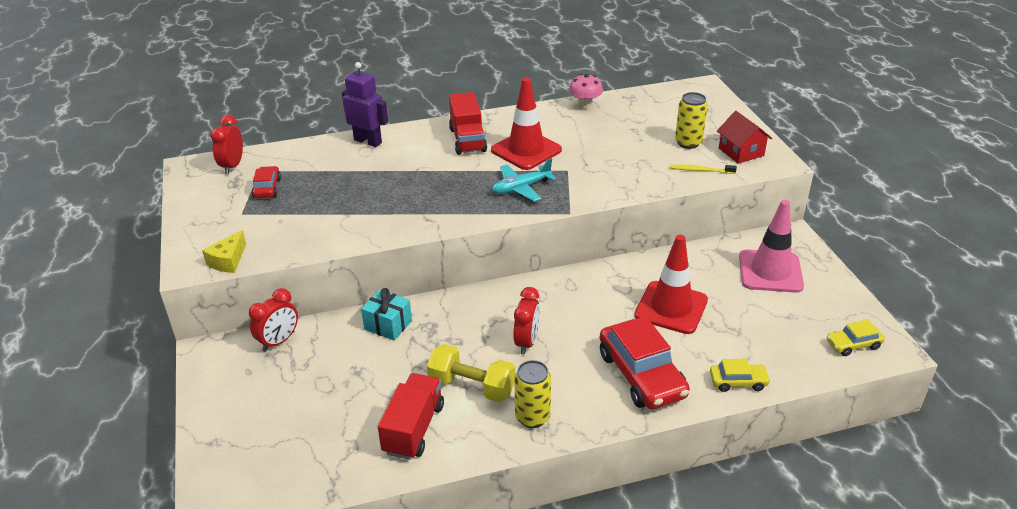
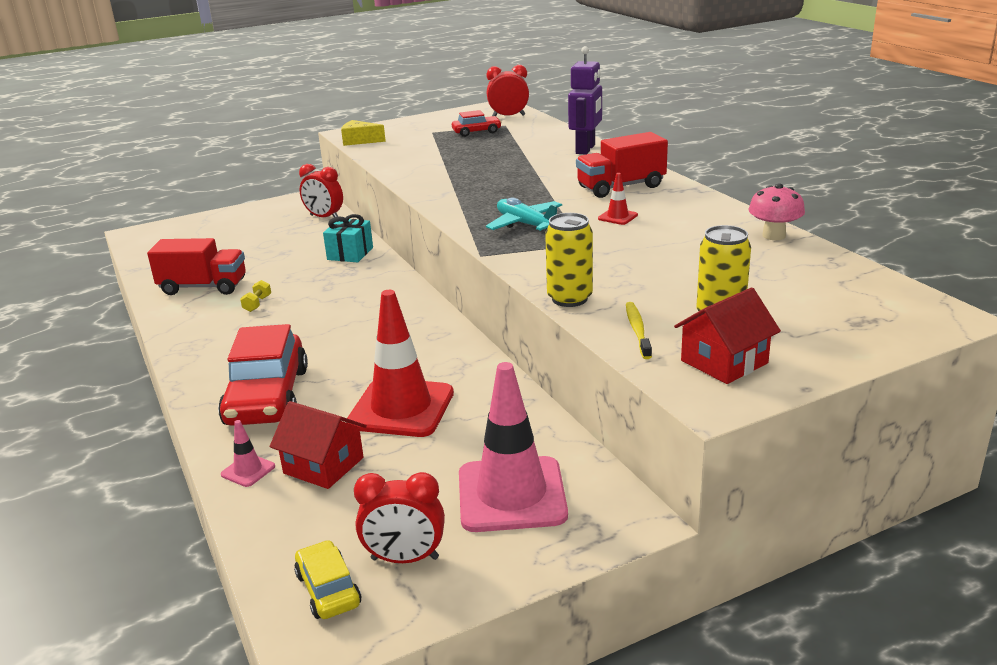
camera: 80 degrees right, 10 degrees down
yellow dumbbell [427,344,515,402] -> yellow dumbbell [240,280,271,312], size x0.43
red traffic cone [491,78,562,170] -> red traffic cone [598,173,638,225], size x0.42
red clock [513,287,540,354] -> red clock moved to [354,472,445,563]
yellow can [514,360,551,428] -> yellow can moved to [545,213,593,307]
red car [600,316,690,409] -> red car turned 60 degrees counterclockwise [218,324,308,426]
yellow car [710,359,771,392] -> pink traffic cone [221,420,275,487]
none -> red house [269,401,367,489]

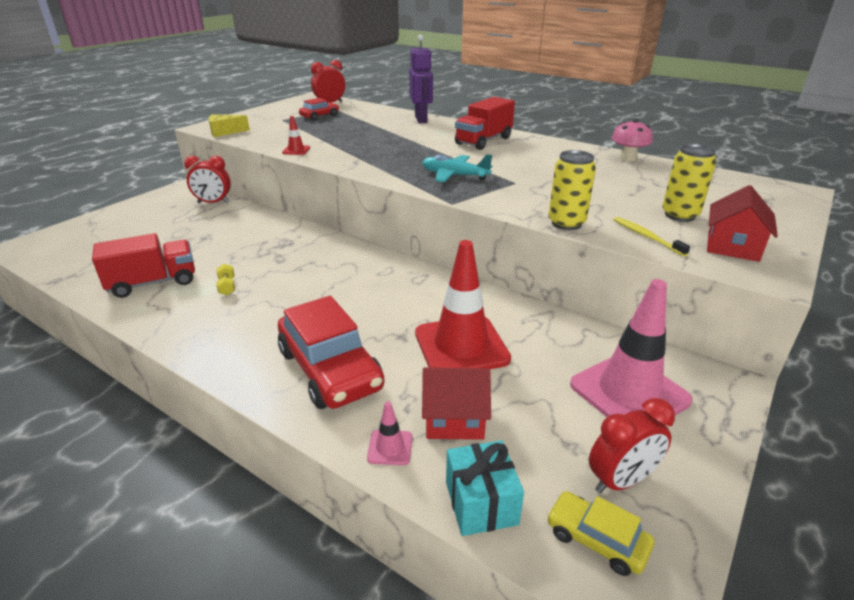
camera: 30 degrees left, 5 degrees up
turquoise gift [323,214,373,262] -> turquoise gift moved to [446,440,524,536]
red traffic cone [598,173,638,225] -> red traffic cone moved to [282,116,310,155]

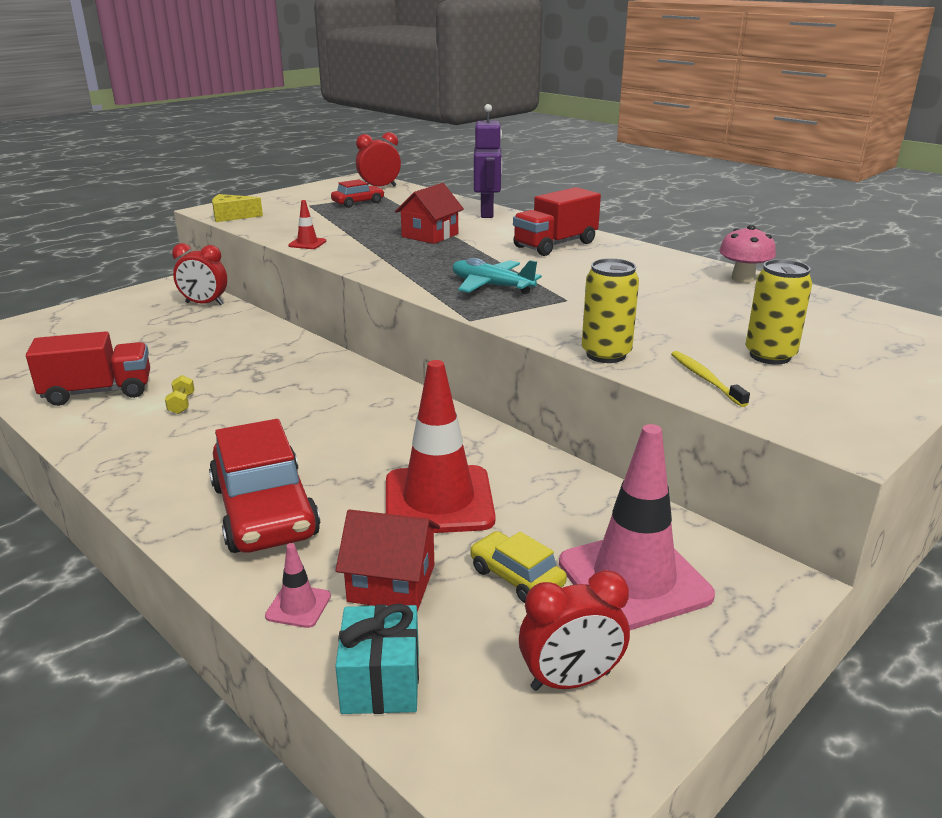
camera: 10 degrees right, 5 degrees down
yellow car [547,491,654,576] -> yellow car moved to [470,531,567,603]
red house [707,185,778,262] -> red house moved to [395,183,464,244]

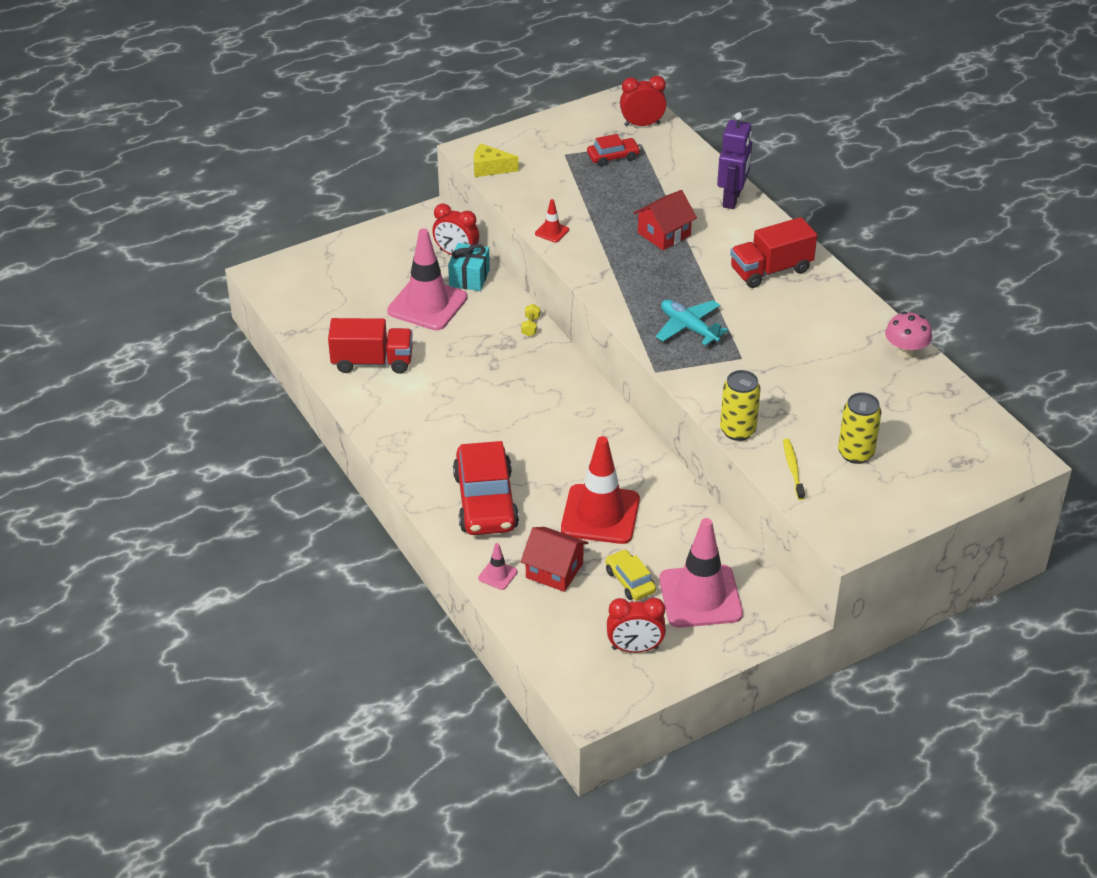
camera: 15 degrees right, 15 degrees up
yellow dumbbell [165,375,195,414] -> yellow dumbbell moved to [521,304,540,337]
turquoise gift [335,604,419,714] -> turquoise gift moved to [448,243,490,291]
none -> pink traffic cone [387,228,467,330]

